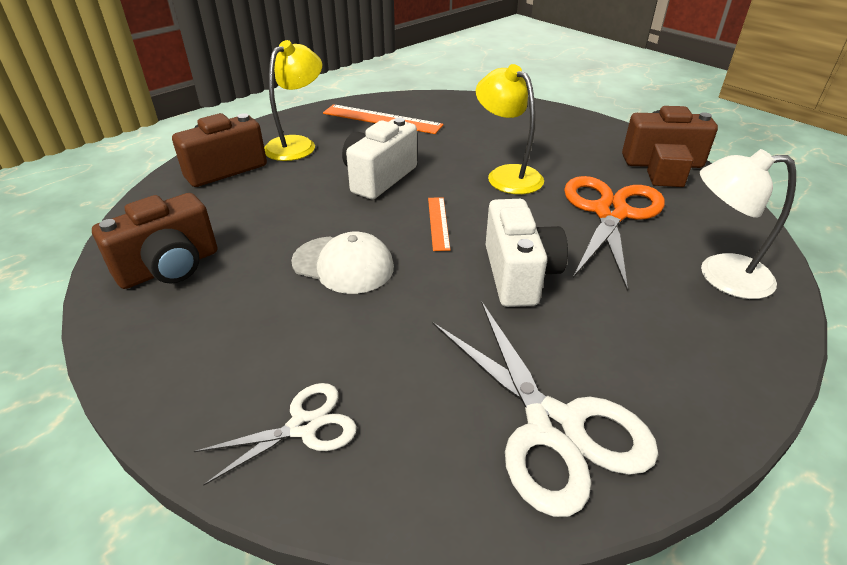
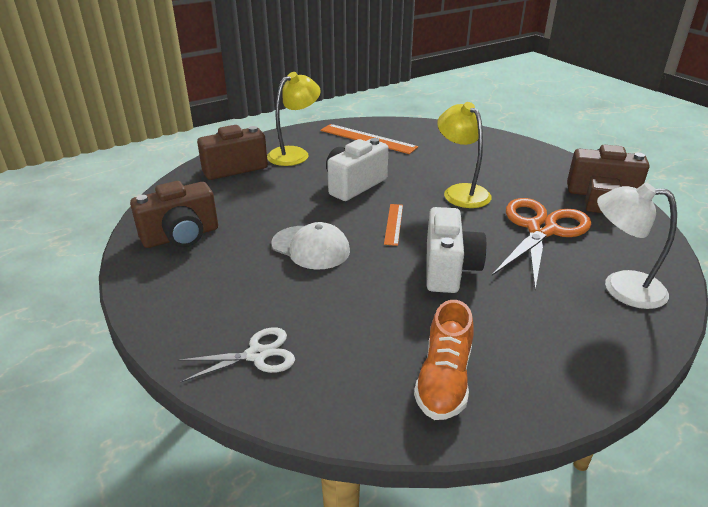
camera: 10 degrees right, 5 degrees down
white scissors [433,301,659,517] -> orange shoe [414,300,474,420]

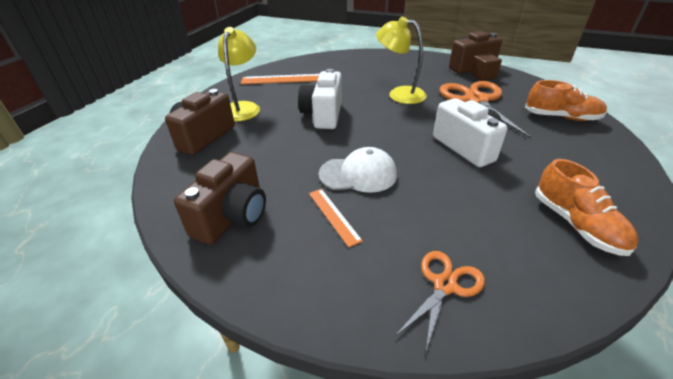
camera: 35 degrees left, 5 degrees up
white scissors [178,327,295,382] -> orange scissors [395,251,485,355]
orange ruler [384,204,403,246] -> orange ruler moved to [309,189,363,247]
white lamp [597,183,677,309] -> orange shoe [525,80,607,121]

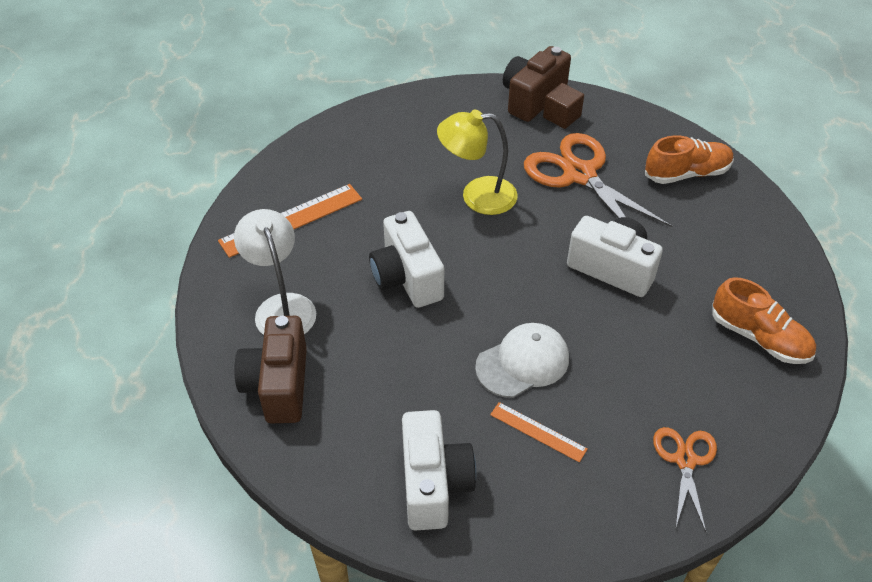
camera: 30 degrees left, 10 degrees up
brown camera [174,152,266,245] -> white camera [402,410,476,531]
yellow lamp [218,27,260,121] -> white lamp [234,209,316,335]

